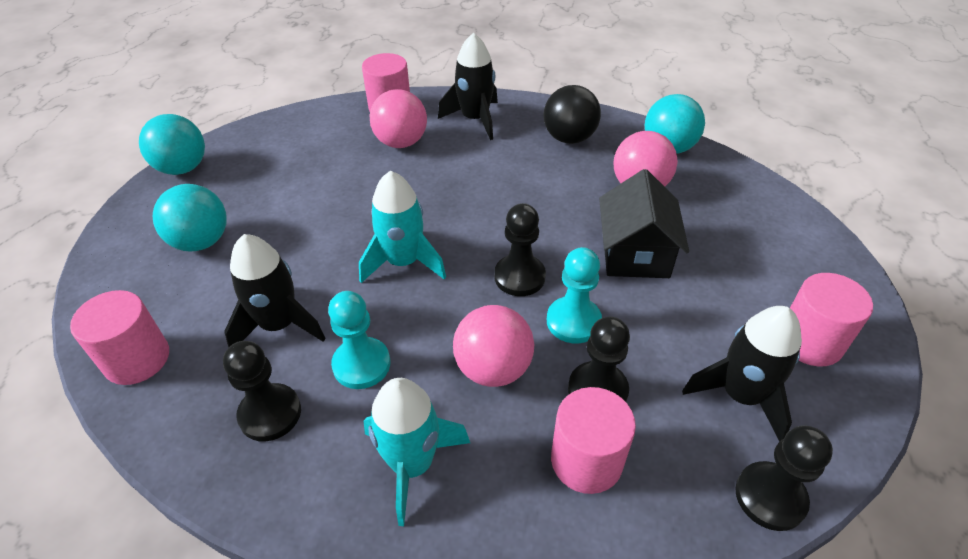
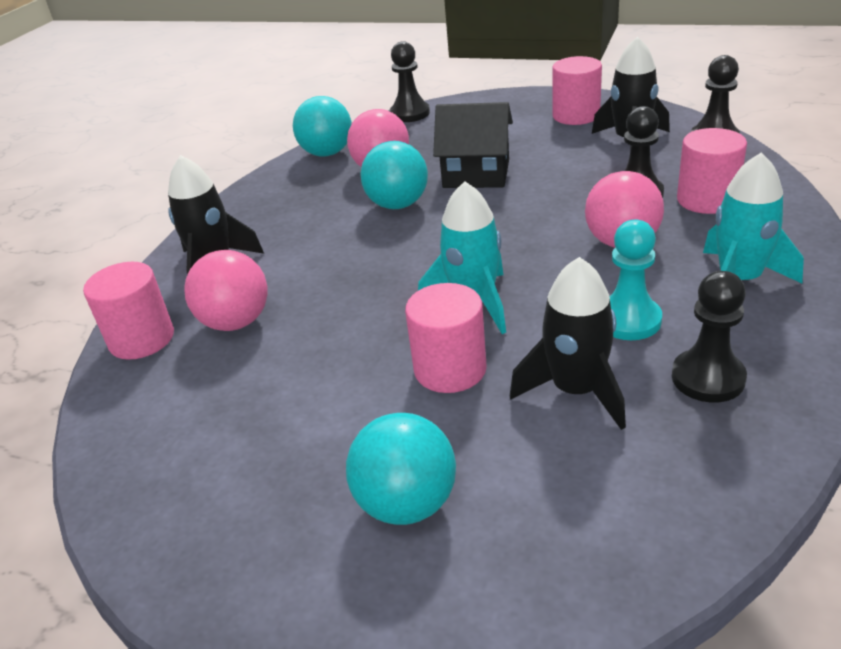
camera: 80 degrees left, 10 degrees down
pink cylinder [70,290,169,385] -> pink cylinder moved to [405,283,487,393]
turquoise ball [139,114,205,175] -> turquoise ball moved to [360,141,428,209]
black pawn [494,203,546,296] -> black pawn moved to [390,41,430,122]
black ball [544,85,601,144] -> none
turquoise pawn [547,247,602,344] -> none

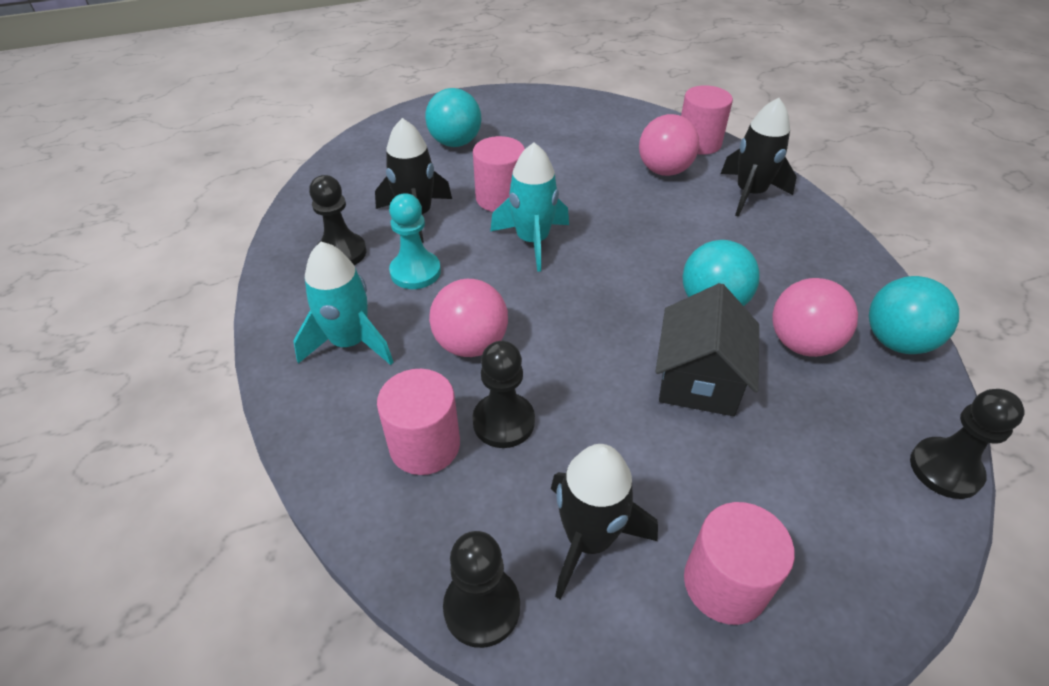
camera: 135 degrees right, 10 degrees up
black house [433,102,513,188] -> black house turned 45 degrees counterclockwise [655,283,759,416]

